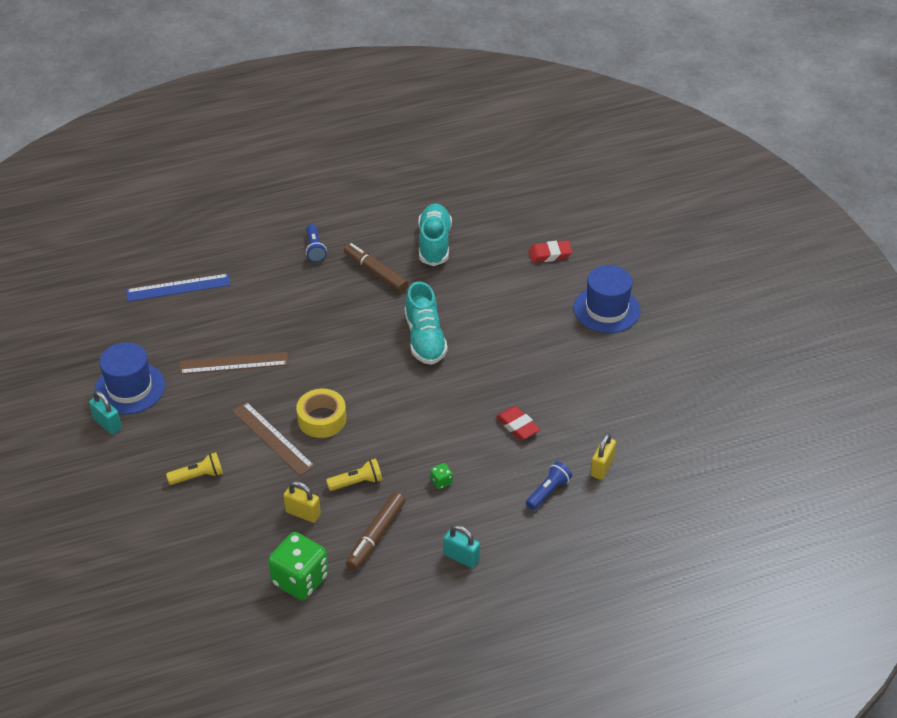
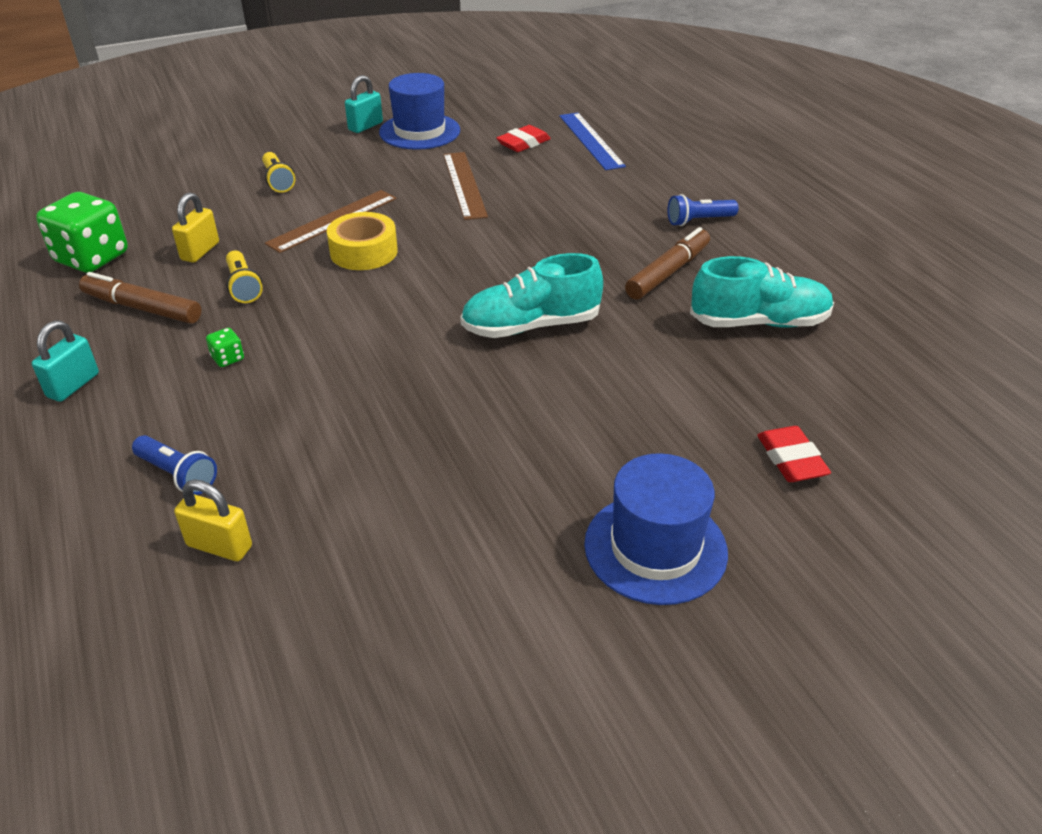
camera: 85 degrees right, 5 degrees down
red eraser [496,406,540,440] -> red eraser moved to [496,125,551,152]

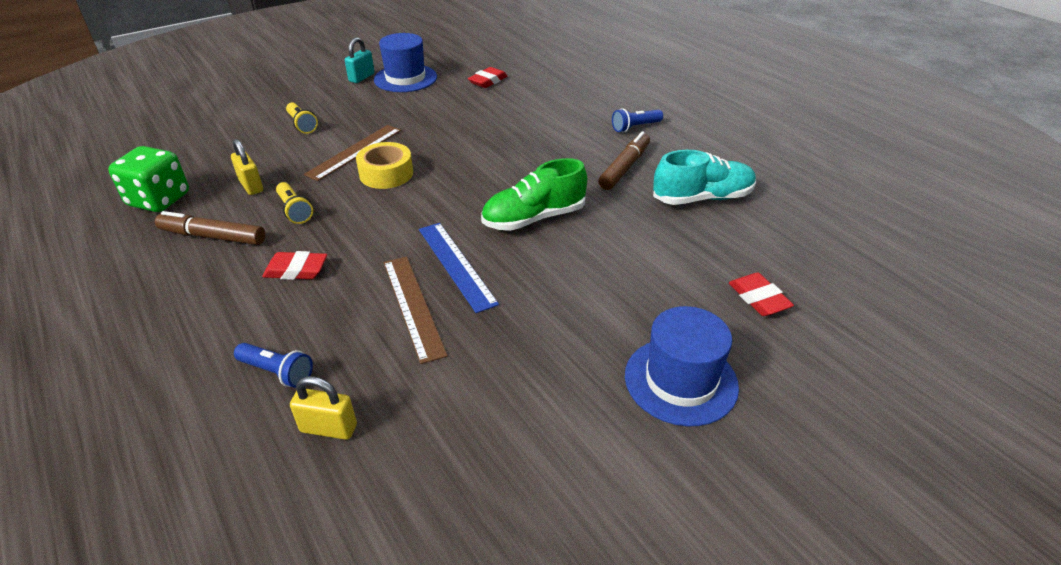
camera: 10 degrees left, 0 degrees up
turquoise padlock [32,321,99,402] -> none
yellow padlock [172,192,219,263] -> yellow padlock turned 45 degrees counterclockwise [231,139,263,195]
green dice [206,328,244,367] -> red eraser [262,251,327,280]
brown ruler [443,152,488,220] -> brown ruler moved to [384,257,448,364]
turquoise shoe [460,253,603,338] -> green shoe [481,158,587,231]
blue ruler [559,113,626,170] -> blue ruler moved to [419,223,499,313]

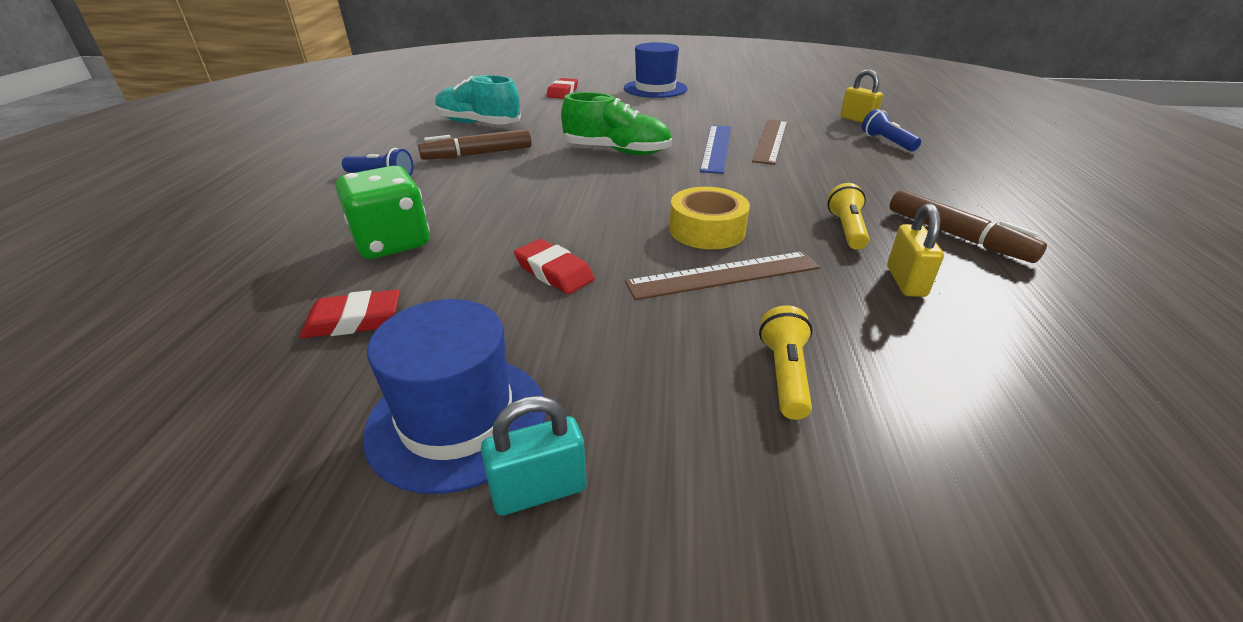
camera: 140 degrees left, 5 degrees down
green dice [108,146,189,212] -> green dice moved to [336,166,429,259]
red eraser [262,251,327,280] -> red eraser moved to [514,239,595,294]

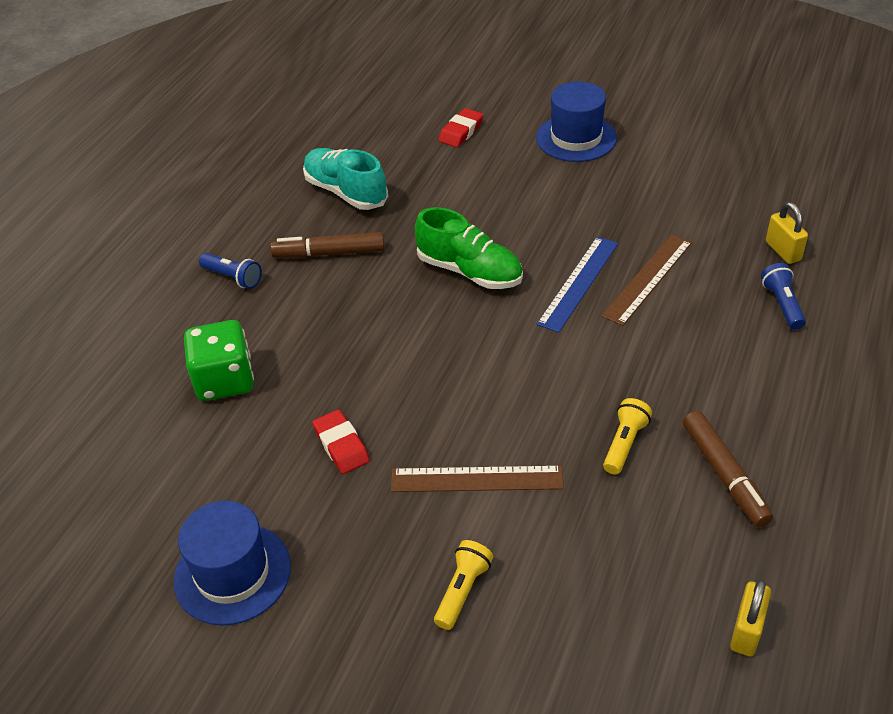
camera: 20 degrees right, 10 degrees up
red eraser [300,290,400,338] -> none
turquoise padlock [481,396,586,516] -> none
yellow tape [669,187,750,249] -> none
yellow padlock [887,203,944,297] -> yellow padlock moved to [730,579,771,656]

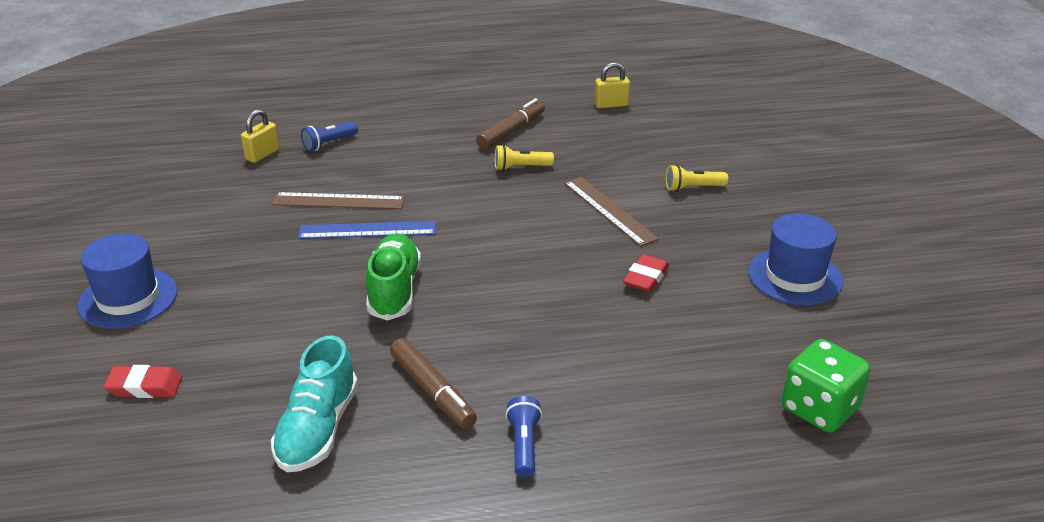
camera: 125 degrees left, 10 degrees down
green dice [184,320,254,401] -> green dice moved to [782,339,871,433]

